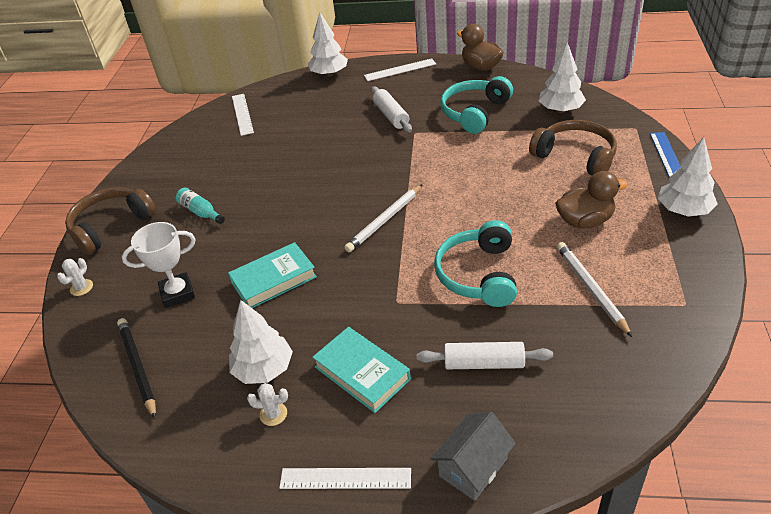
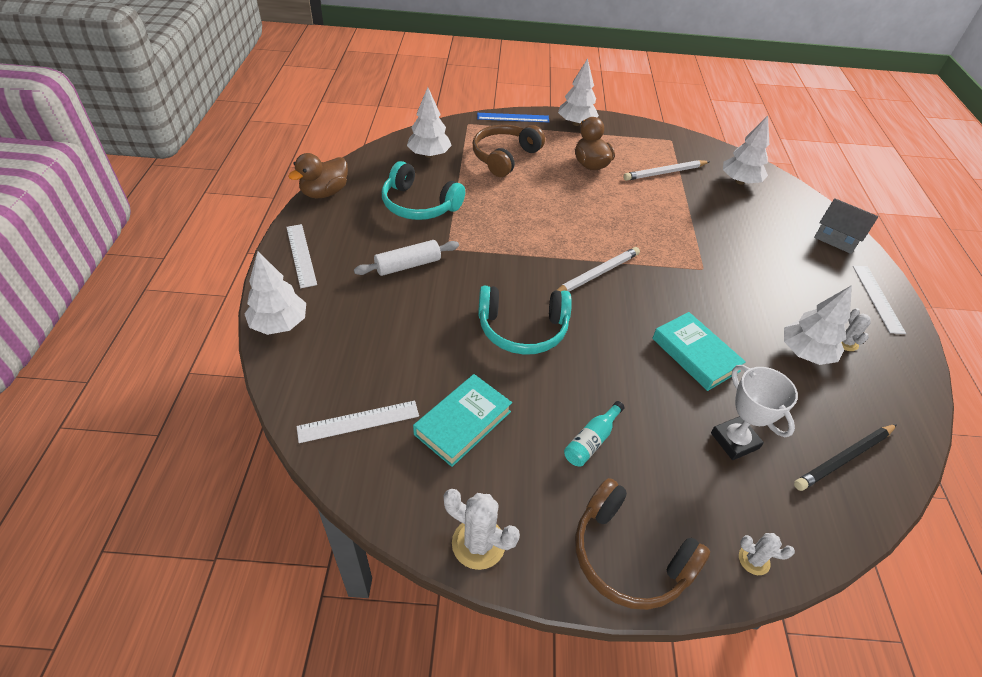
camera: 100 degrees left, 5 degrees up
turquoise book [312,327,411,413] -> turquoise book moved to [413,374,512,467]
white pencil [344,184,423,252] -> white pencil turned 75 degrees counterclockwise [557,247,640,292]
white rolling pin [417,342,553,369] -> none
turquoise headphones [434,220,517,307] -> turquoise headphones moved to [478,286,572,355]
none -> white cactus [444,489,520,570]
none -> white tree [723,116,769,185]

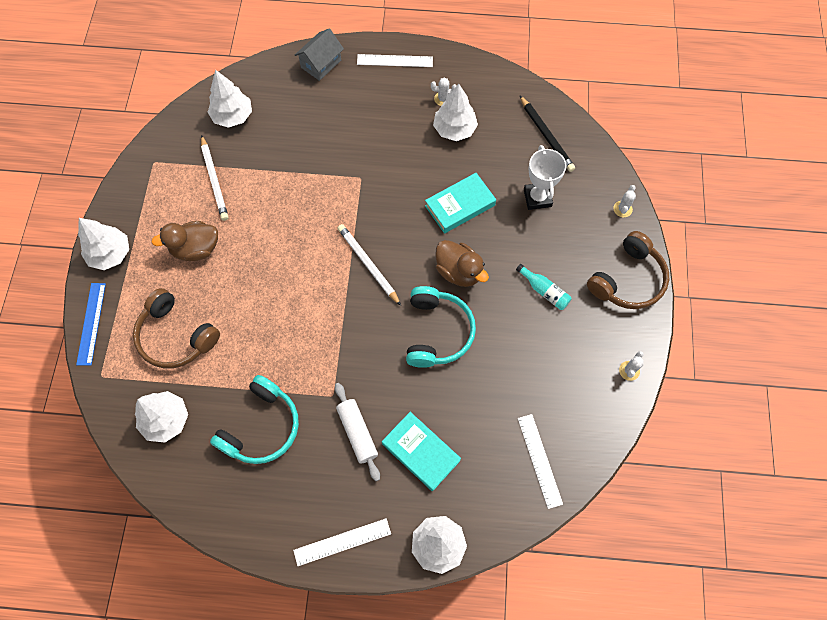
camera: 85 degrees left, 20 degrees up
brown duck [288,153,348,198] -> brown duck moved to [435,240,489,287]
turquoise book [413,374,512,467] -> turquoise book moved to [382,412,461,491]
white cactus [444,489,520,570] -> white cactus [619,351,644,381], size x0.58
white trophy [711,365,798,460] -> white trophy turned 75 degrees counterclockwise [524,145,566,210]

